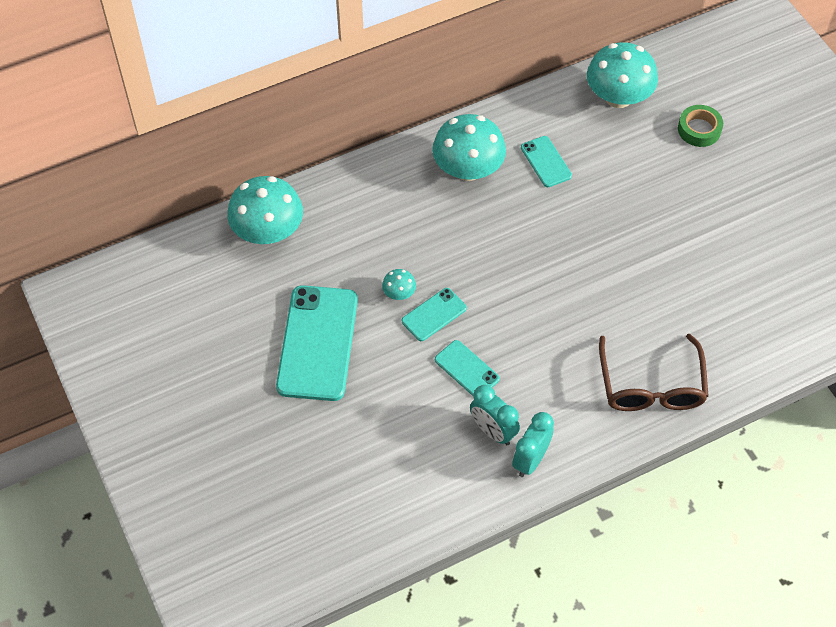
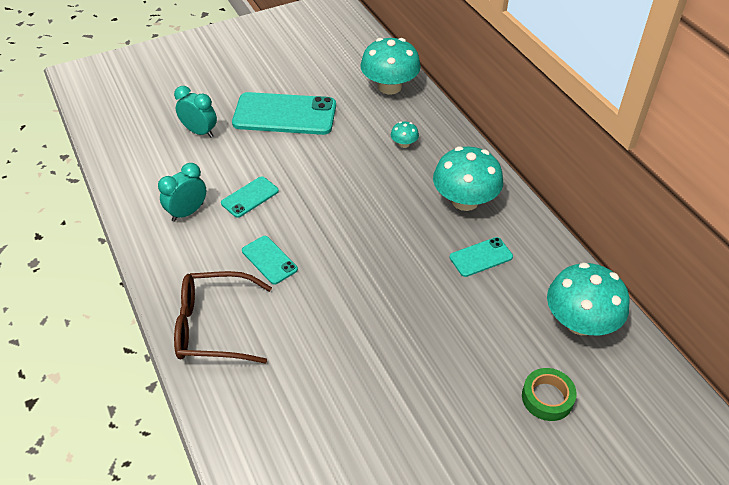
camera: 90 degrees right, 10 degrees down
turquoise mushroom [382,269,416,300] -> turquoise mushroom moved to [391,122,419,148]
turquoise phone [402,288,467,341] -> turquoise phone moved to [242,236,298,285]
turquoise clock [512,412,554,477] -> turquoise clock moved to [174,86,217,138]

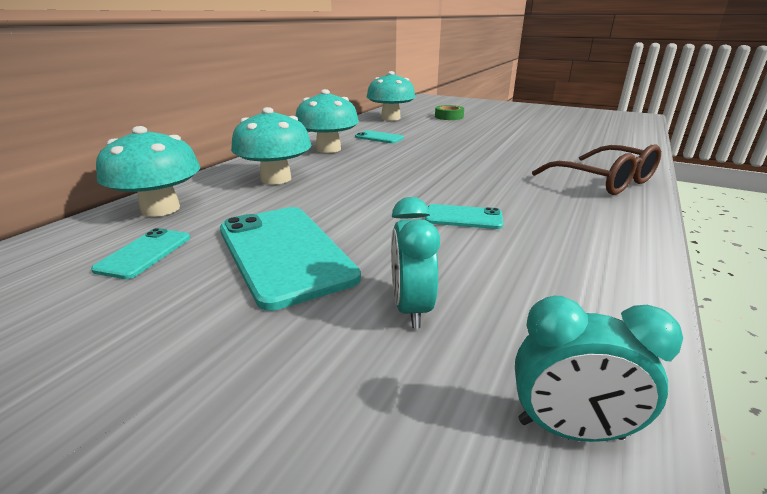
camera: 125 degrees left, 20 degrees down
turquoise clock [158,163,206,222] -> turquoise clock moved to [515,296,683,442]
turquoise phone [242,236,298,285] -> turquoise phone moved to [91,228,190,279]
turquoise mushroom [391,122,419,148] -> turquoise mushroom [231,107,312,185], size x2.26

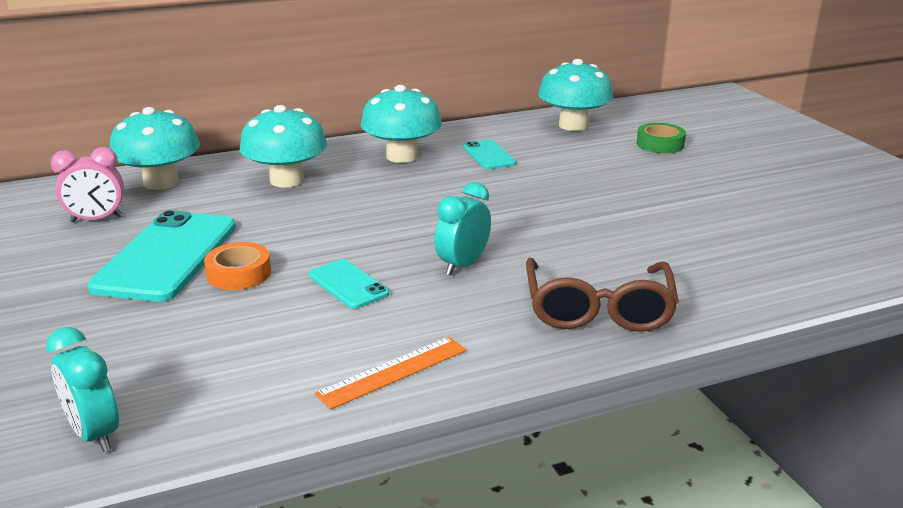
camera: 40 degrees right, 0 degrees up
turquoise phone [91,228,190,279] -> pink clock [51,147,124,223]
turquoise clock [391,197,440,329] -> turquoise clock moved to [435,182,491,275]
none -> orange tape [204,242,271,290]
none -> orange ruler [315,337,466,410]

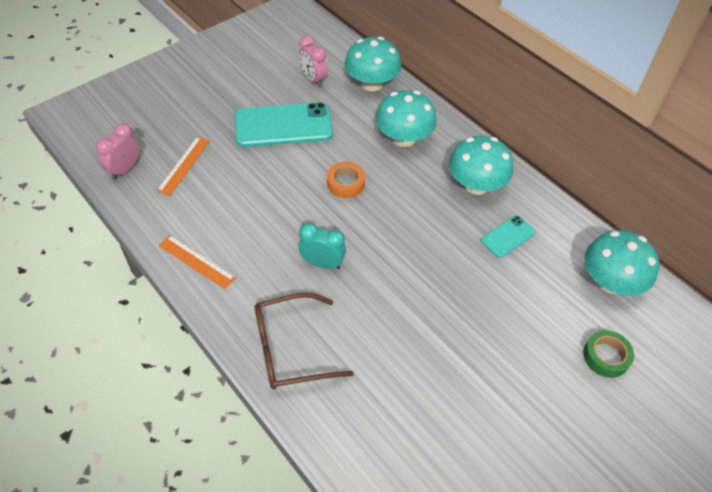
camera: 70 degrees right, 25 degrees up
turquoise clock [46,327,119,452] -> pink clock [96,123,140,179]
orange tape [204,242,271,290] -> orange tape moved to [327,162,365,198]
turquoise phone [309,259,389,309] -> none
none -> orange ruler [157,136,210,196]

